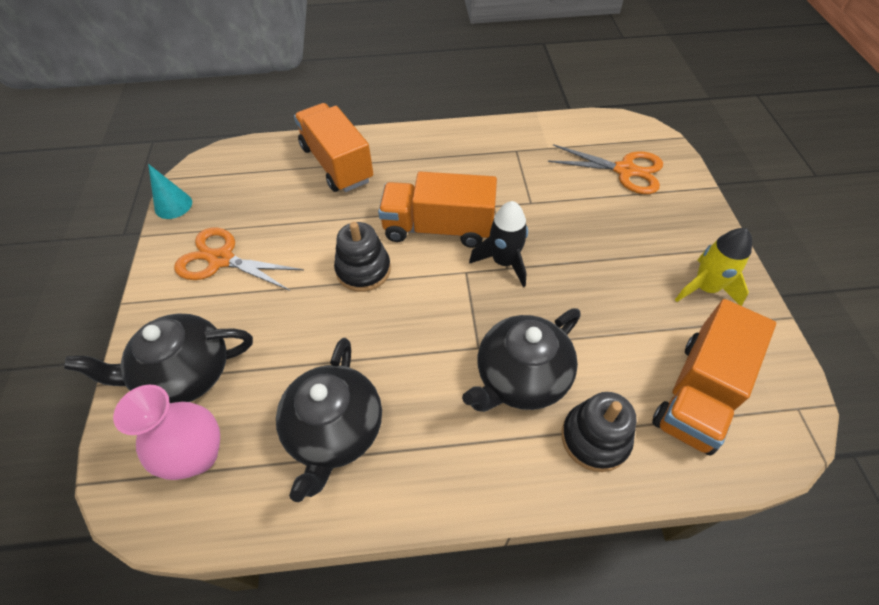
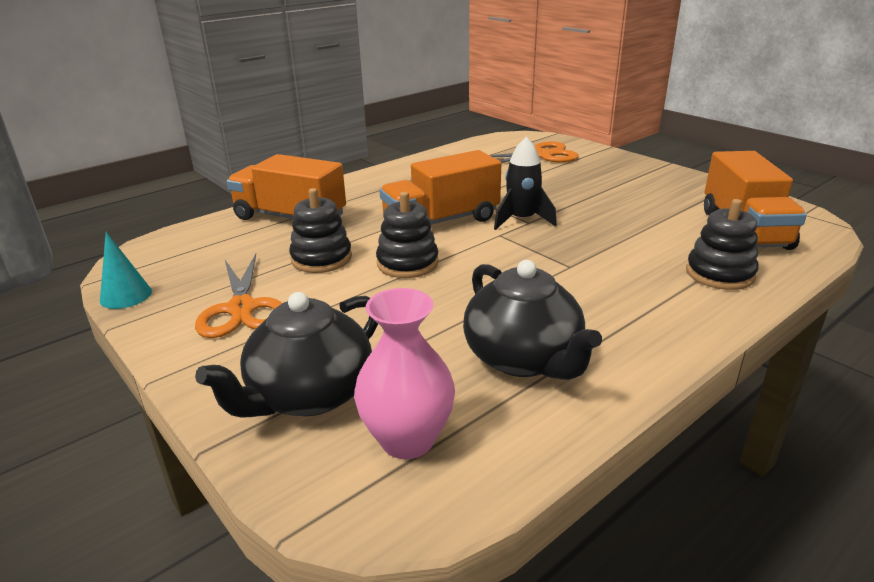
camera: 35 degrees left, 25 degrees down
orange scissors [174,228,304,291] -> orange scissors turned 90 degrees counterclockwise [195,254,282,338]
black teapot [462,308,580,412] -> none
yellow rocket [675,228,752,306] -> none
none -> black stacking toy [289,188,352,273]

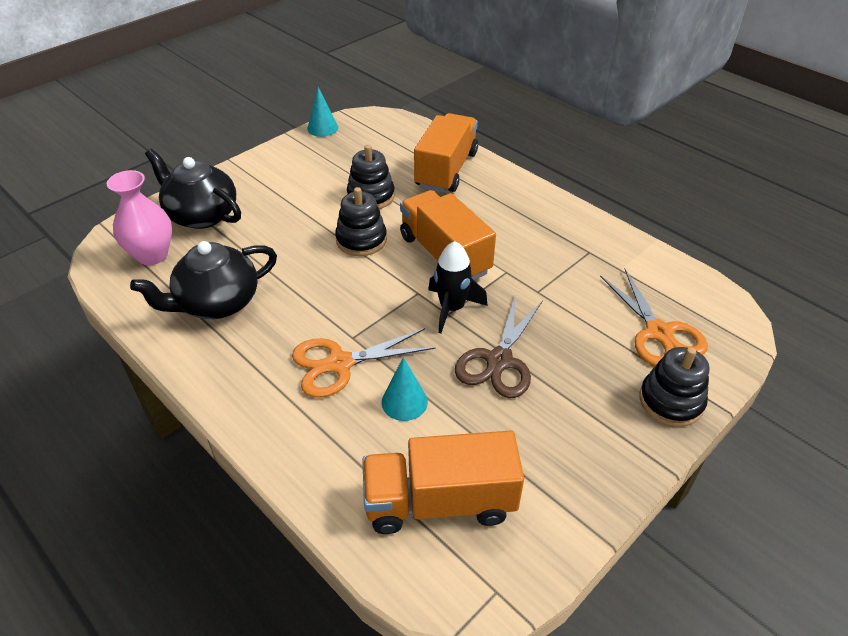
camera: 85 degrees right, 15 degrees up
orange scissors [195,254,282,338] -> orange scissors moved to [292,328,436,397]
black stacking toy [686,199,759,290] -> black stacking toy moved to [639,347,709,427]
none -> turquoise cone [382,357,428,421]
none -> brown scissors [455,294,543,398]

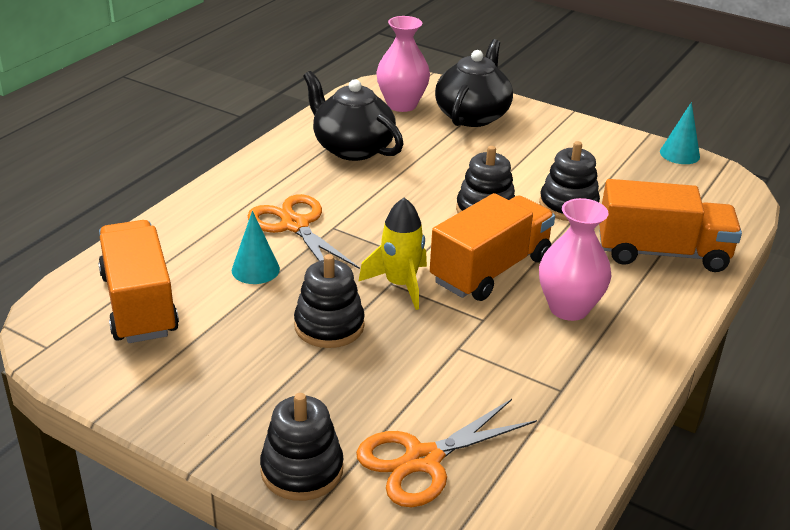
camera: 75 degrees right, 10 degrees down
black rocket [428,241,488,333] -> yellow rocket [358,198,427,310]
brown scissors [455,294,543,398] -> black stacking toy [294,254,365,348]
none -> pink vase [539,198,612,321]

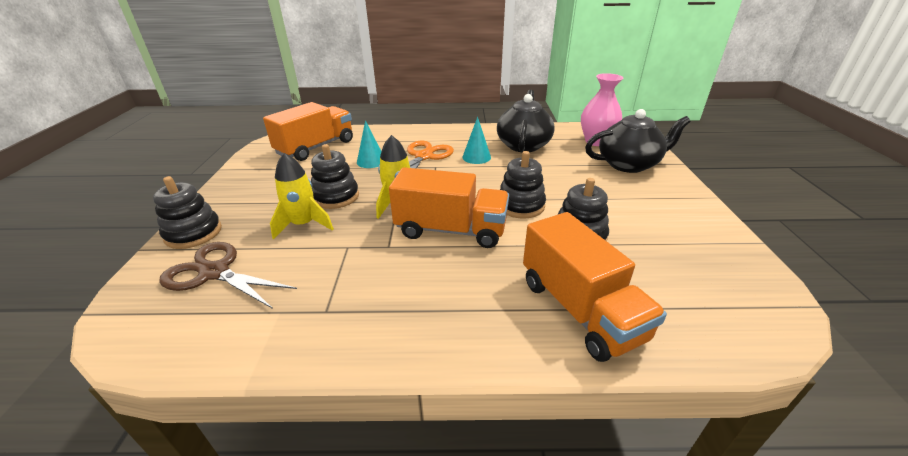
camera: 60 degrees right, 0 degrees up
orange scissors [356,399,537,507] -> brown scissors [159,242,297,309]
pink vase [539,198,612,321] -> none
turquoise cone [660,102,700,164] -> turquoise cone moved to [462,117,491,164]
none -> yellow rocket [270,153,334,239]

